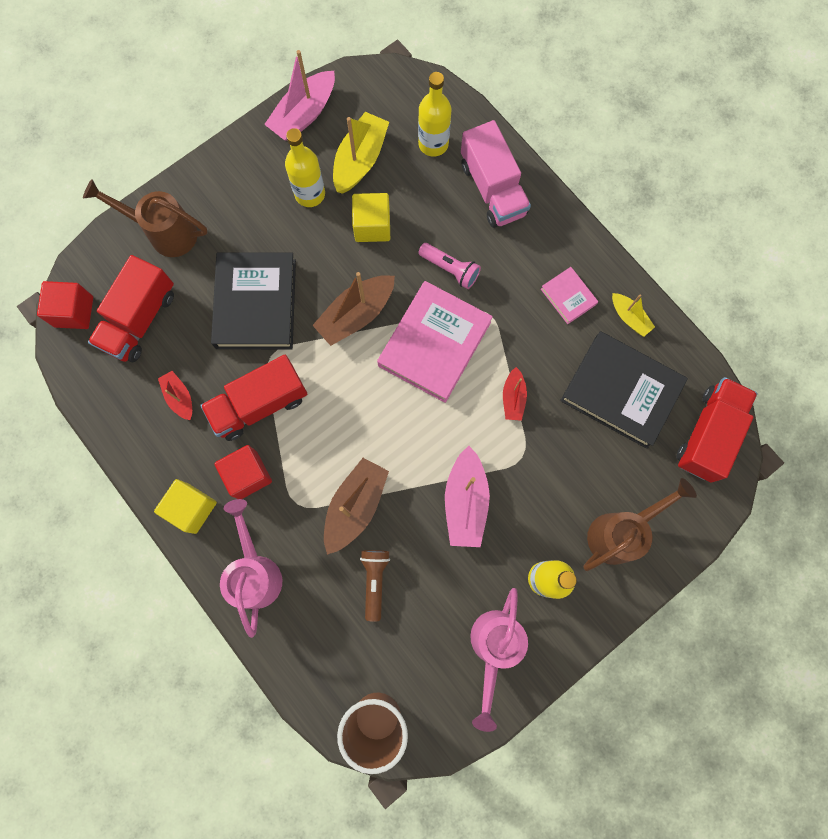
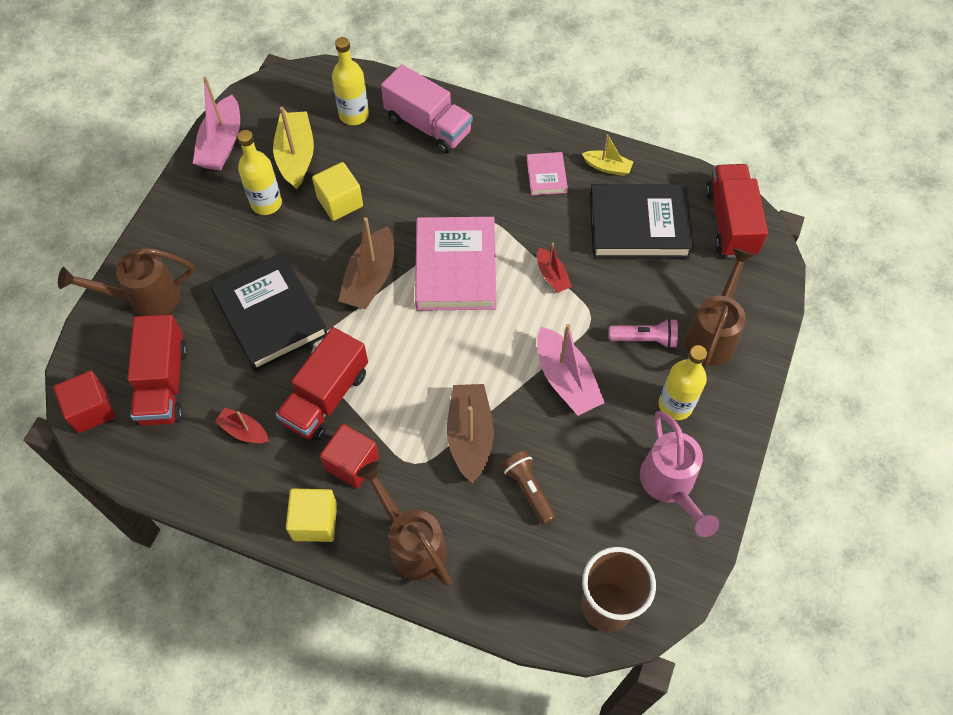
camera: 30 degrees left, 15 degrees down
pink watering can [220,499,282,638] -> brown watering can [357,461,452,586]
pink flashlight [418,243,481,289] -> pink flashlight moved to [609,319,678,349]
pink book [541,267,598,324] -> pink book turned 60 degrees clockwise [527,152,568,195]

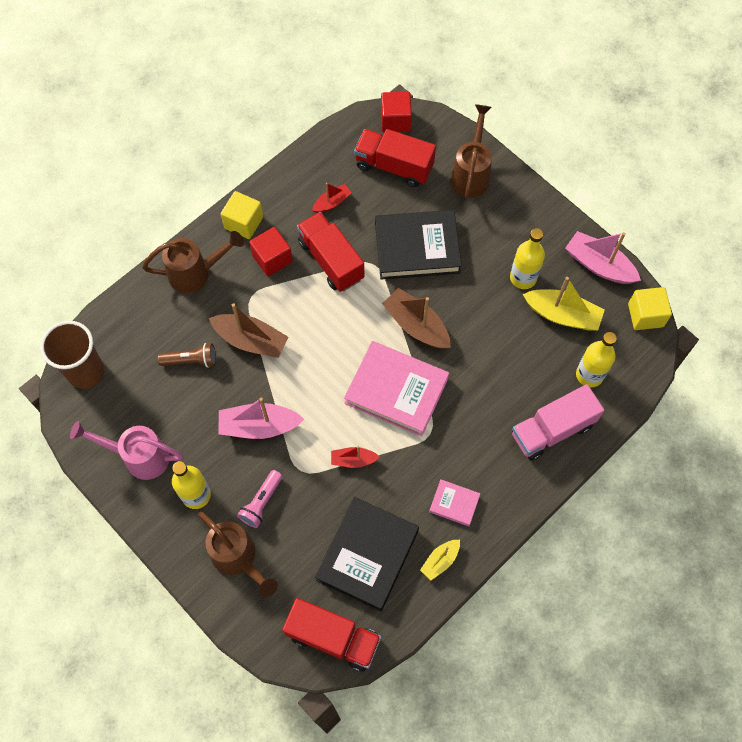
camera: 115 degrees right, 5 degrees up
yellow cube [312,162,363,221] -> yellow cube moved to [628,287,672,330]

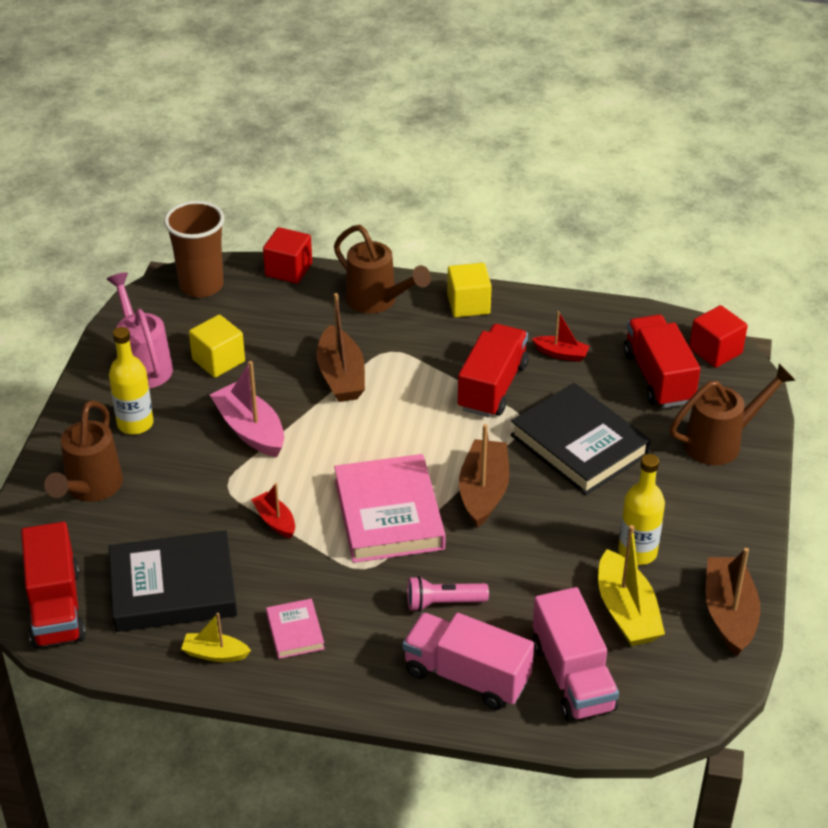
camera: 55 degrees right, 25 degrees down
brown flashlight [158,343,216,368] -> none
pink flashlight [237,470,283,528] -> pink flashlight moved to [407,576,489,612]
red cube [249,227,293,276] -> red cube moved to [263,227,312,284]
pink boat [565,231,641,284] -> brown boat [706,548,761,656]
yellow bottle [576,332,617,387] -> pink truck [533,587,619,722]
yellow cube [628,287,672,330] -> yellow cube moved to [189,315,245,378]

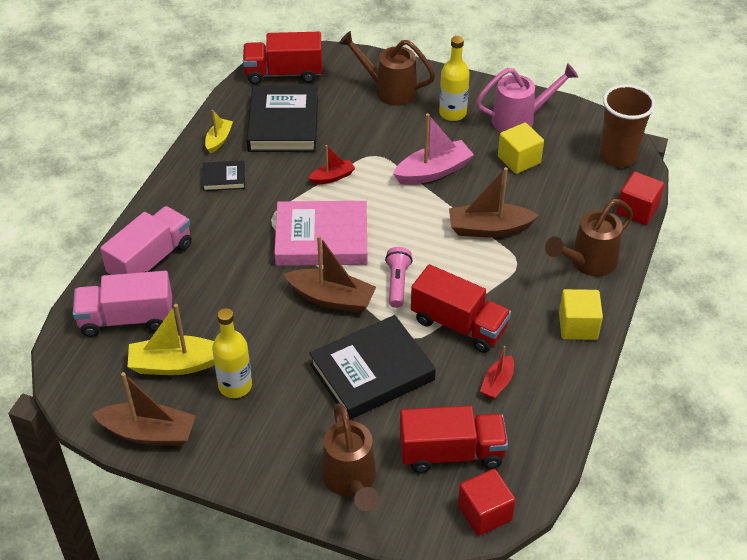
camera: 100 degrees right, 5 degrees up
pink book [266,599,325,659] -> black book [202,160,245,191]
pink flashlight [407,576,489,612] -> pink flashlight moved to [385,247,412,308]

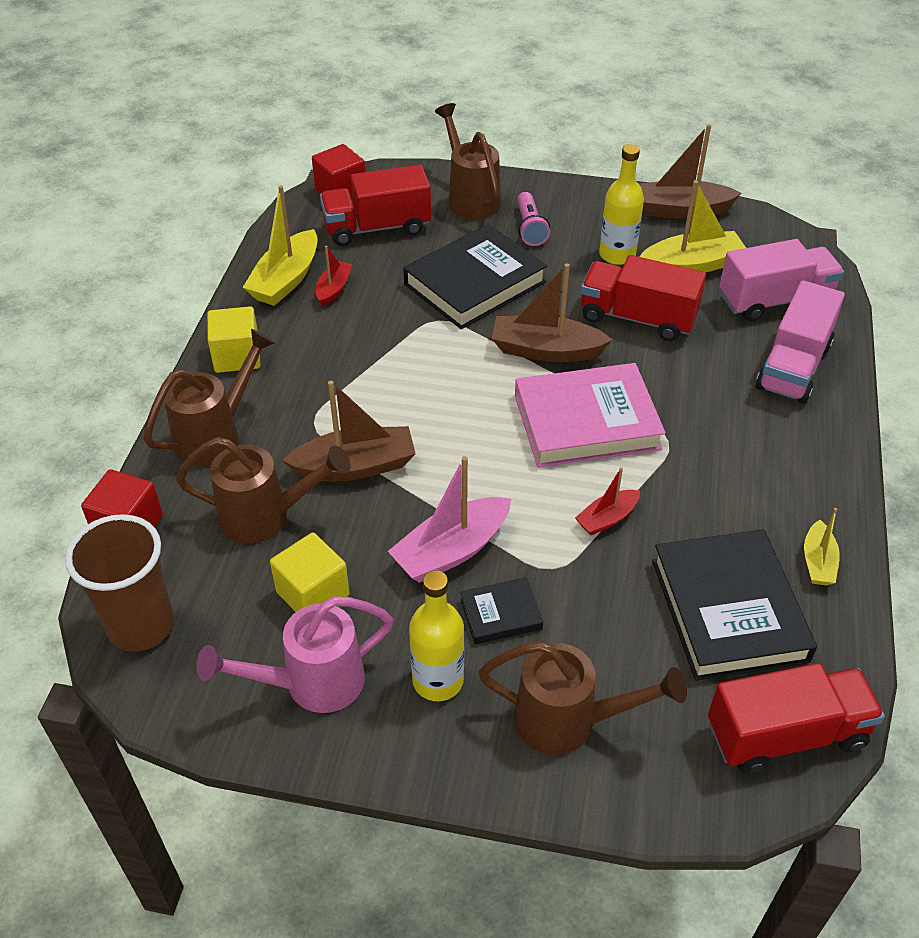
camera: 170 degrees right, 0 degrees up
black book [202,160,245,191] -> black book moved to [460,577,543,644]
pink flashlight [385,247,412,308] -> pink flashlight moved to [517,192,550,246]
red truck [411,264,511,353] -> red truck moved to [580,255,706,341]
none -> brown watering can [176,437,351,544]
none -> yellow boat [242,185,317,306]

